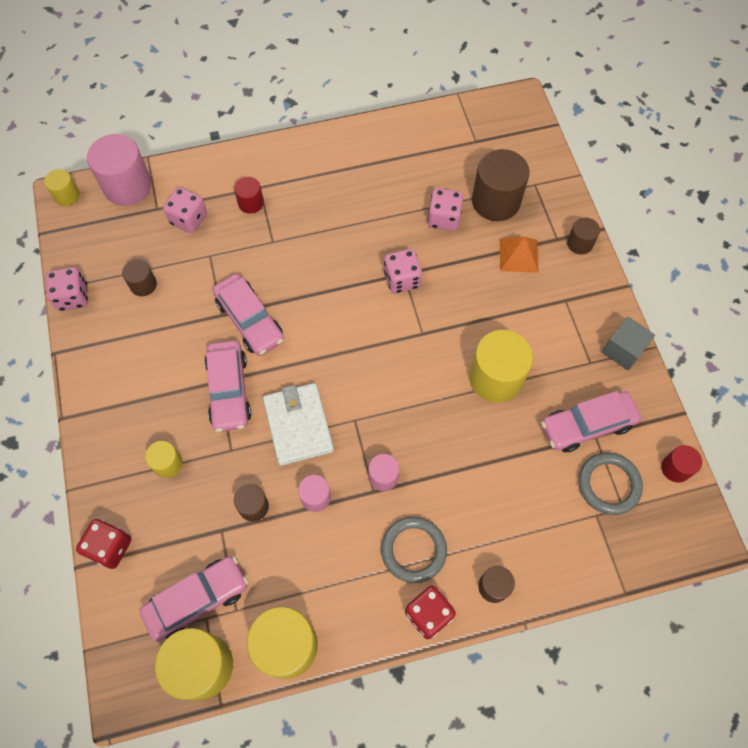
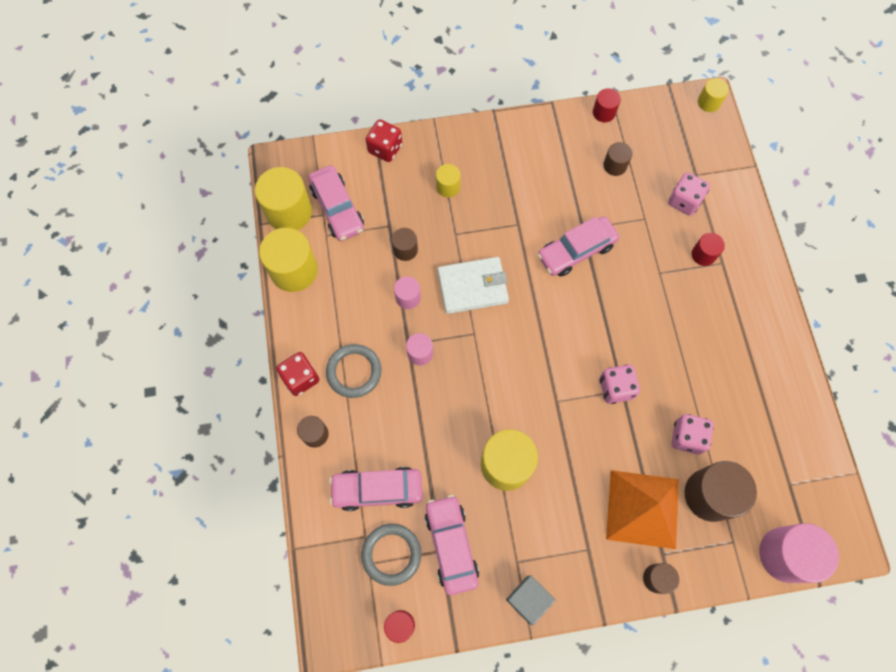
camera: 95 degrees right, 5 degrees up
pink dice [46,267,88,311] -> red cylinder [593,88,621,122]
pink cylinder [87,134,152,206] -> pink cylinder moved to [759,523,839,583]
pink car [204,340,251,432] -> pink car moved to [329,467,422,511]
orange pyramid [500,237,539,273] -> orange pyramid [606,470,679,549], size x1.74

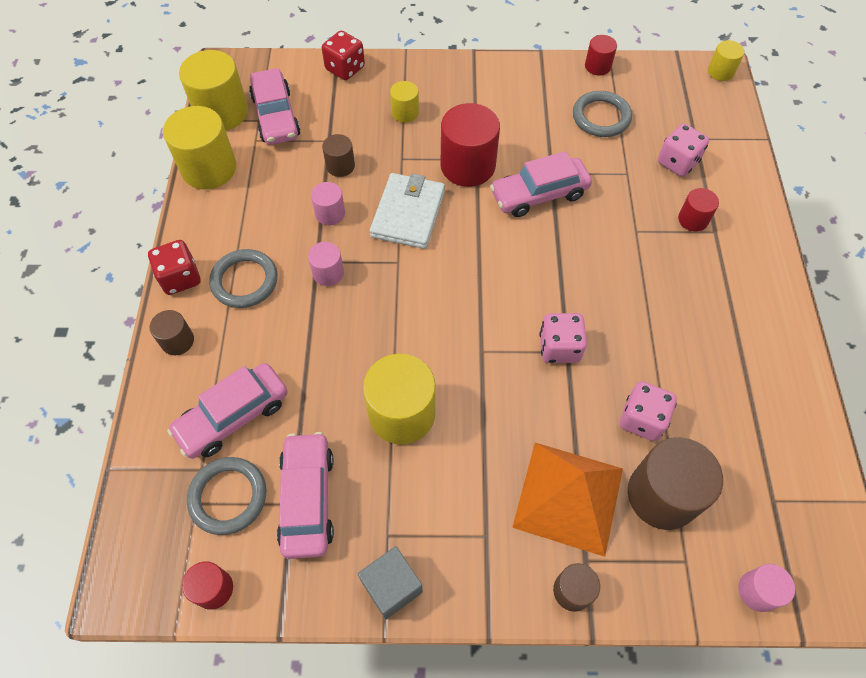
camera: 10 degrees right, 10 degrees down
pink car [329,467,422,511] -> pink car turned 45 degrees counterclockwise [167,363,288,459]
white wallet [438,257,509,314] -> white wallet turned 75 degrees counterclockwise [370,173,445,249]
brown cylinder [603,142,632,176] -> grey ring [573,91,632,137]
pink cylinder [759,523,839,583] -> pink cylinder [738,564,795,612], size x0.52
none -> red cylinder [440,103,500,187]

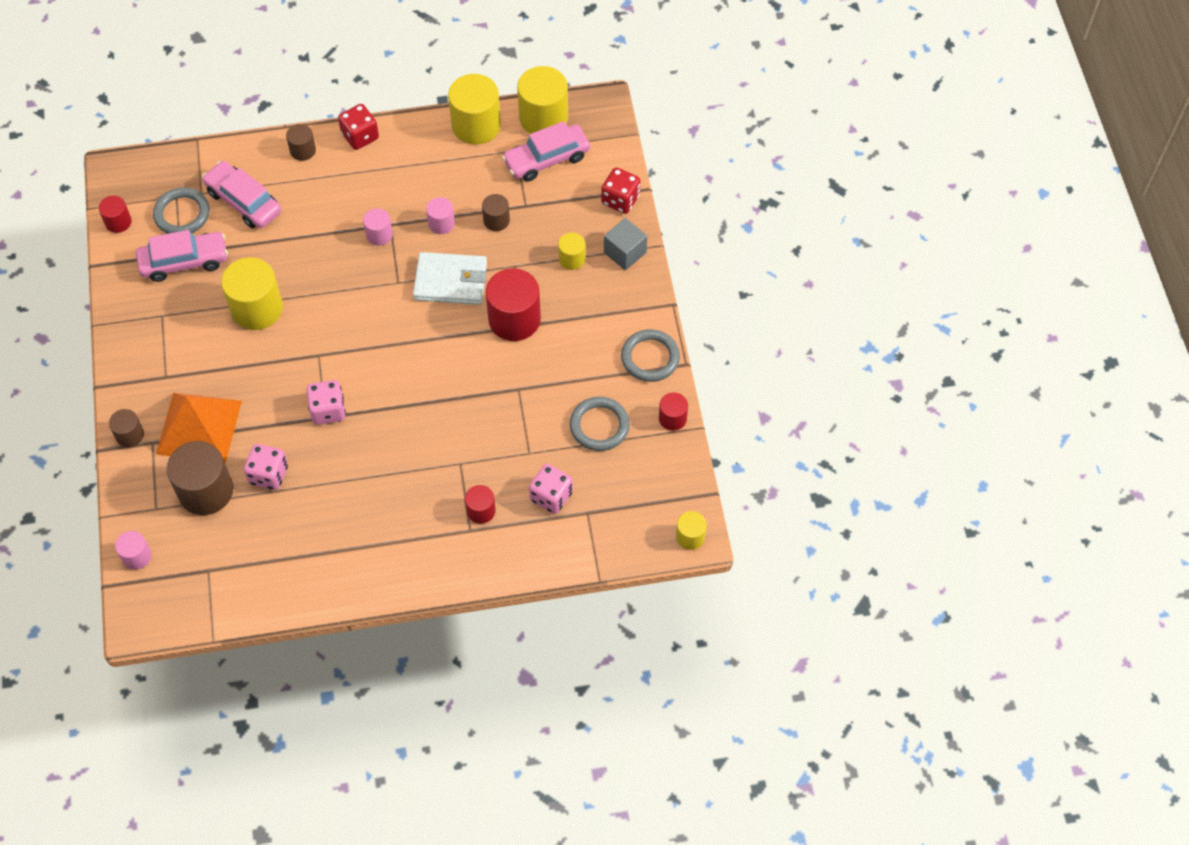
camera: 80 degrees right, 0 degrees up
grey ring [209,249,278,308] -> grey ring moved to [621,329,680,382]
grey cube [358,546,423,619] -> grey cube moved to [604,218,647,270]
pink car [490,151,592,217] -> none

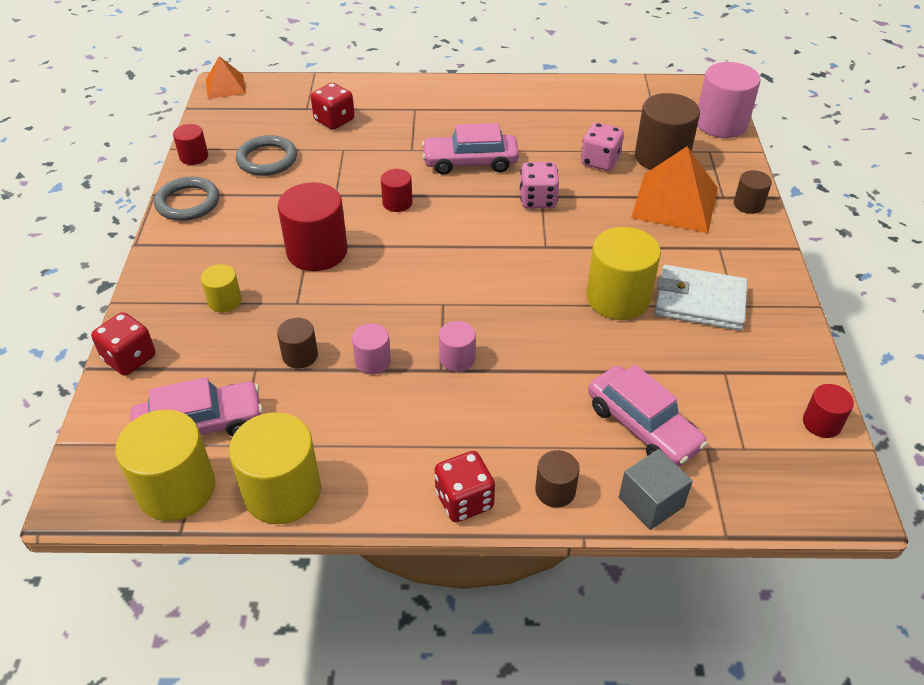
camera: 170 degrees left, 15 degrees down
pink cylinder [115,531,152,570] -> pink cylinder [697,62,761,138], size x1.91
pink car [136,230,228,282] -> pink car moved to [422,123,519,175]
grey ring [153,187,210,234] -> none
white wallet [413,252,487,305] -> white wallet moved to [655,265,748,331]
red cylinder [465,485,496,524] -> red cylinder moved to [381,169,413,212]
pink dice [529,464,573,514] -> red dice [311,83,354,130]
grey cube [604,218,647,270] -> grey cube moved to [619,449,693,530]
yellow cylinder [676,511,707,550] -> orange pyramid [206,56,246,99]

